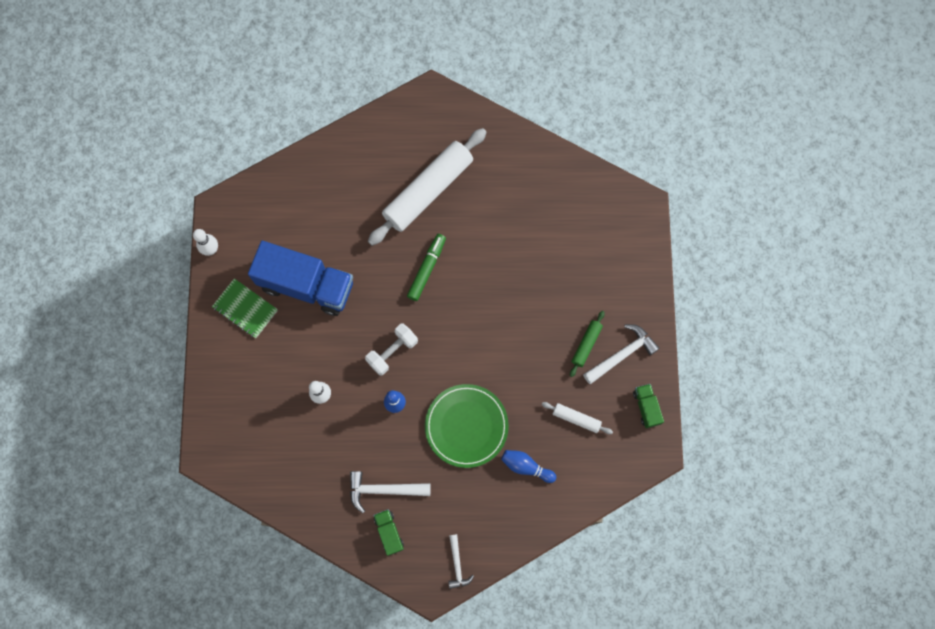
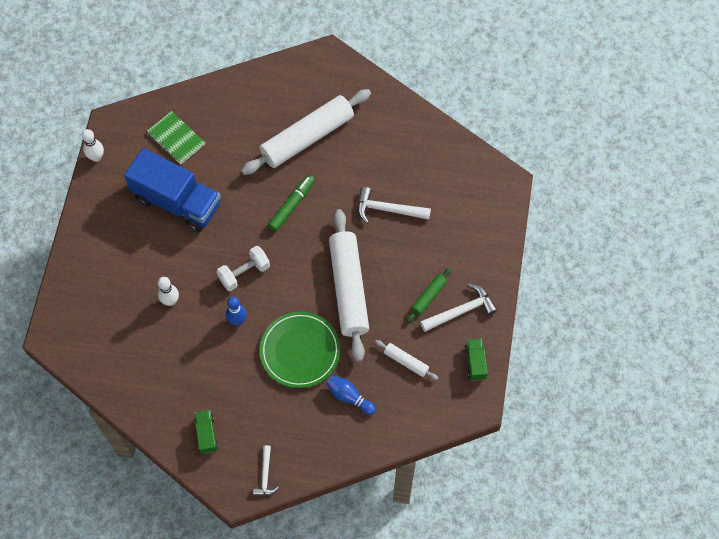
camera: 10 degrees right, 10 degrees down
green notebook [212,278,278,338] -> green notebook moved to [147,111,205,164]
white hammer [350,471,430,513] -> white hammer moved to [358,187,431,223]
none -> white rolling pin [329,209,369,362]

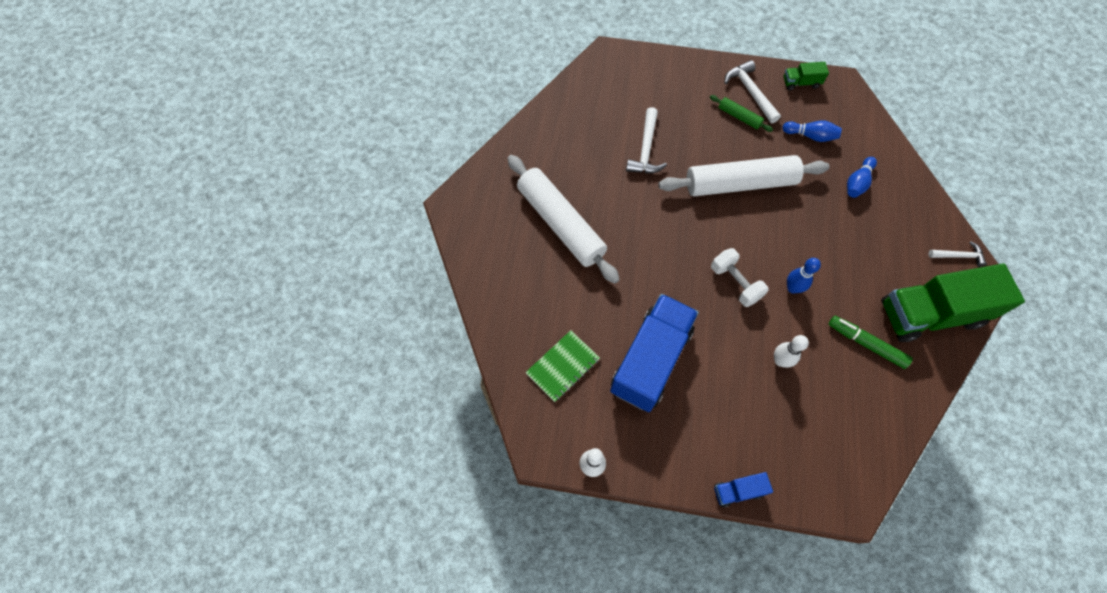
camera: 90 degrees left, 0 degrees up
green truck [195,410,218,454] -> green truck [881,263,1025,342], size x2.32
green plate [260,312,340,388] -> none
green marker [268,175,315,232] -> green marker moved to [828,316,913,369]
white rolling pin [375,340,438,380] -> blue bowling pin [783,120,842,142]
none -> blue truck [714,472,773,508]

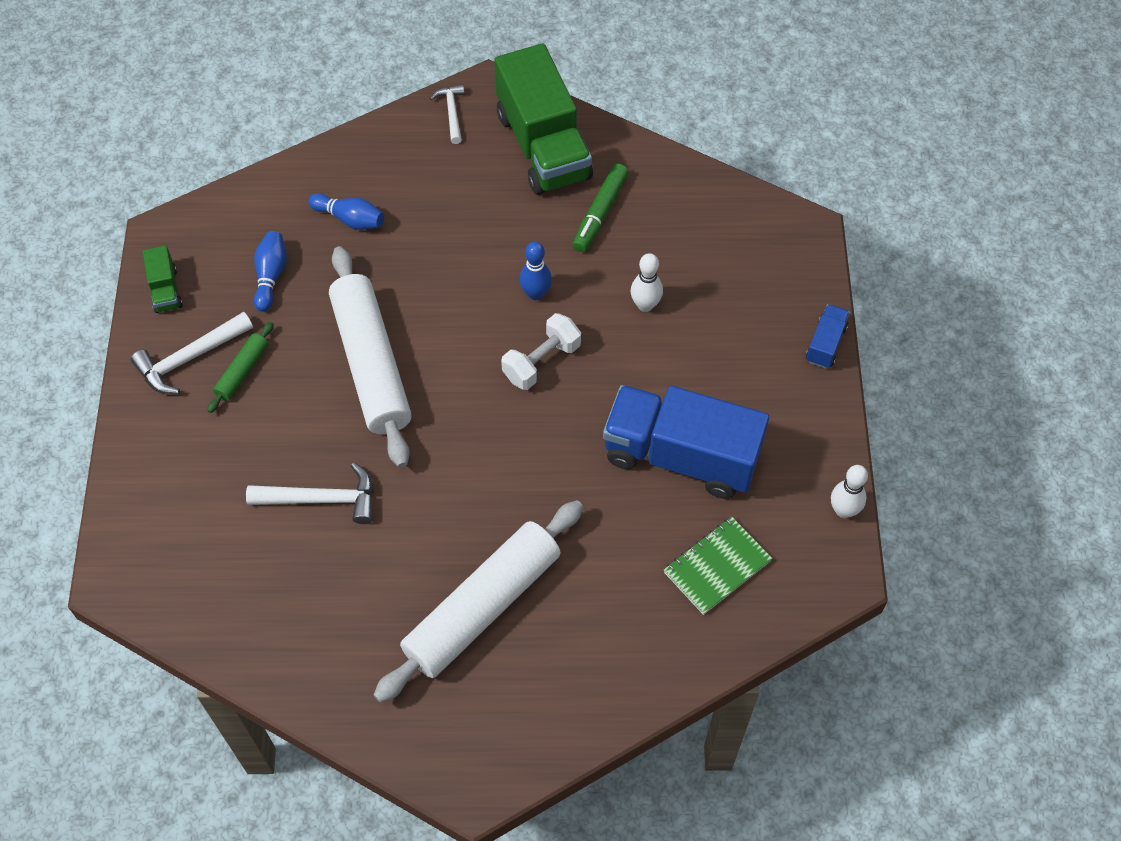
camera: 100 degrees left, 5 degrees down
green notebook [525,330,600,402] -> green notebook turned 75 degrees counterclockwise [664,517,772,615]
blue truck [714,472,773,508] -> blue truck turned 135 degrees counterclockwise [806,304,850,368]

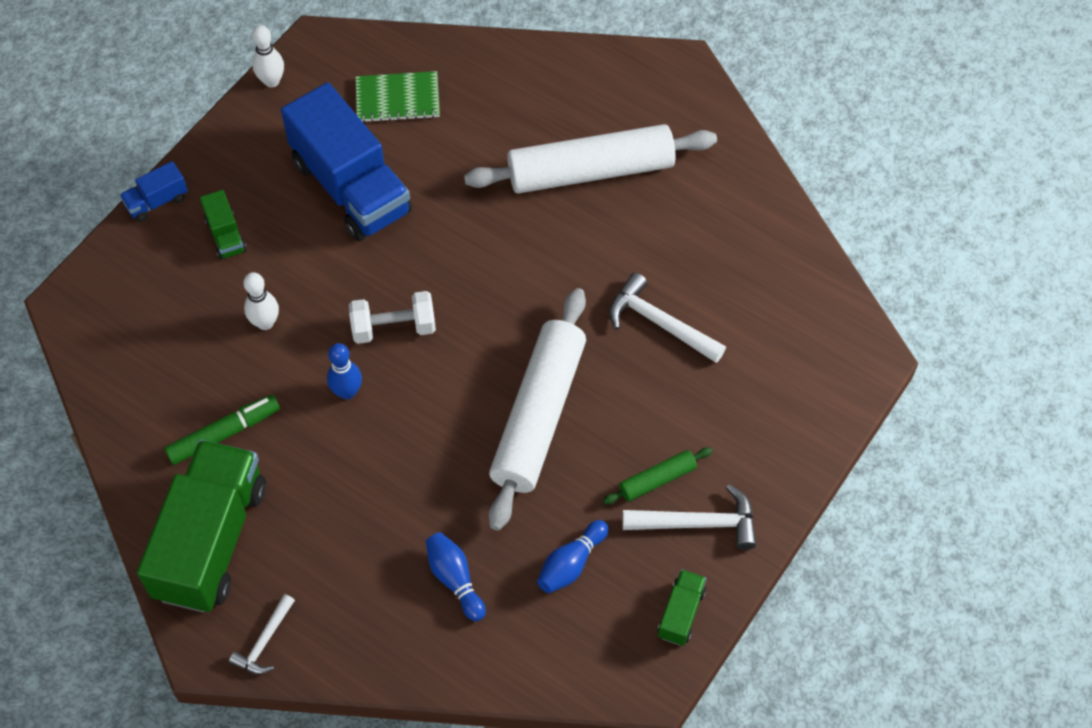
camera: 145 degrees left, 0 degrees up
none -> green truck [200,190,247,260]

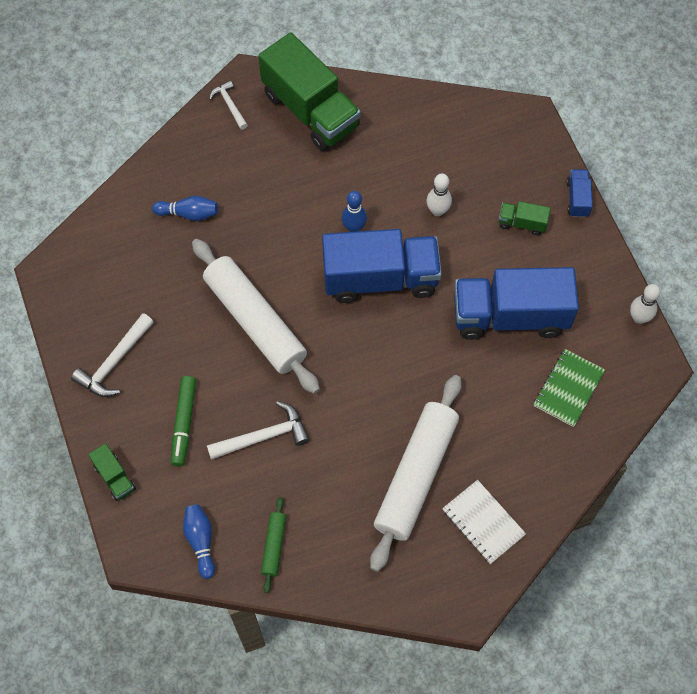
camera: 125 degrees right, 5 degrees up
green marker [164,395,280,465] -> green marker moved to [171,376,196,466]
white dumbbell [349,291,436,344] -> blue truck [322,229,442,303]
blue bowling pin [537,520,608,593] -> blue bowling pin moved to [183,504,215,579]
green rolling pin [603,447,713,504] -> green rolling pin moved to [261,497,286,593]
green truck [658,569,706,646] -> green truck moved to [88,443,136,501]
none -> white notebook [442,480,526,564]

